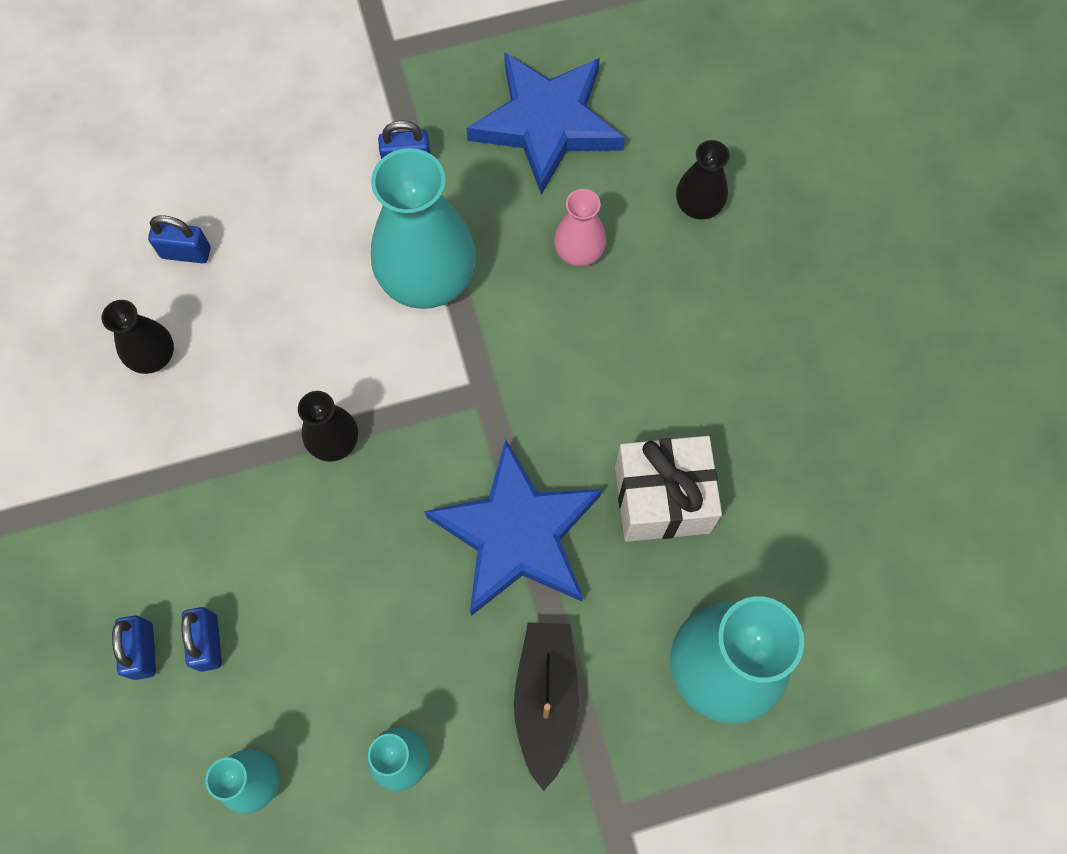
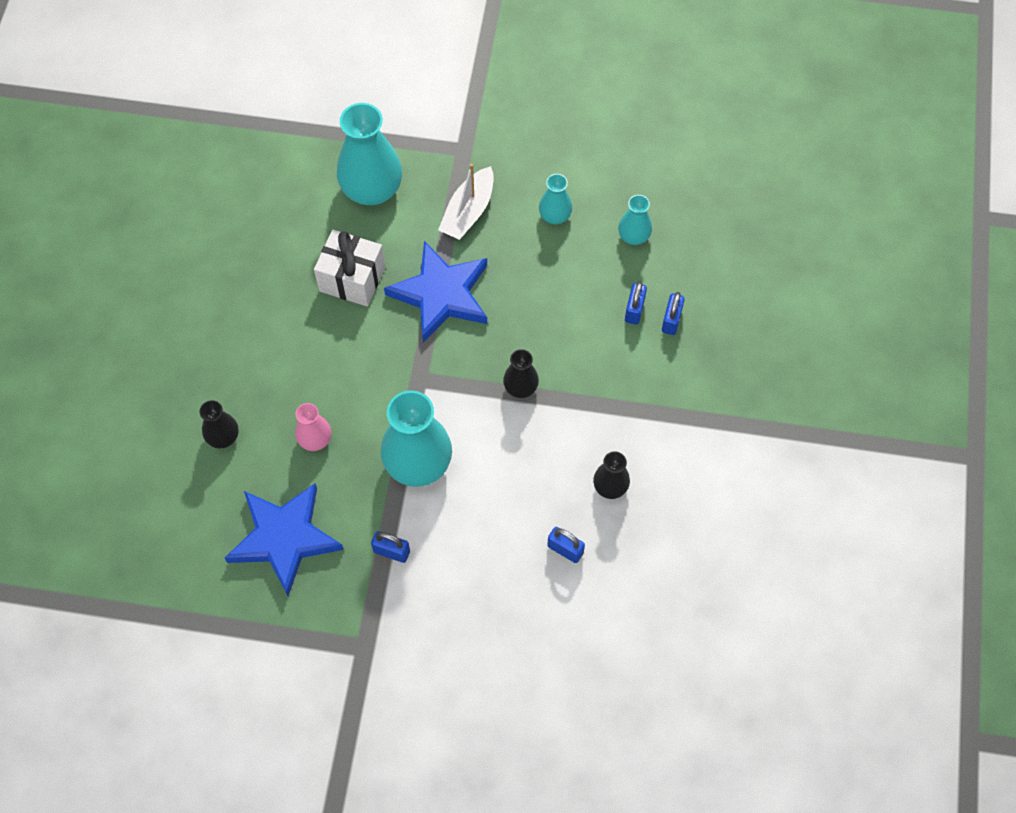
camera: 155 degrees left, 5 degrees down
black boat [514,622,579,791] -> white boat [438,164,494,240]

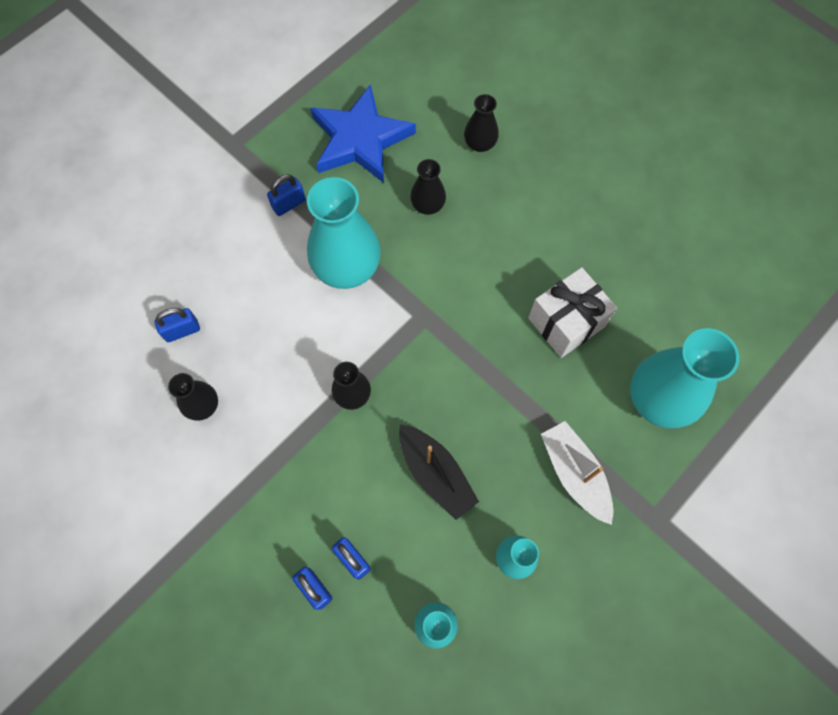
camera: 125 degrees right, 5 degrees up
pink vase [295,403,331,451] -> black vase [410,159,446,215]
blue star [384,241,487,343] -> none
none -> black boat [399,424,479,520]

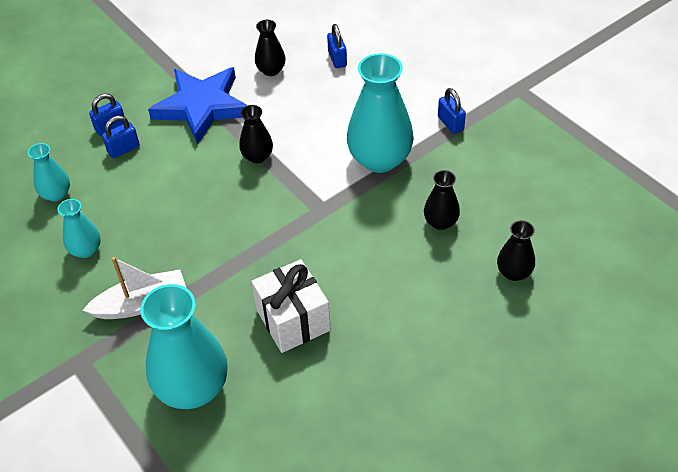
camera: 100 degrees right, 20 degrees down
blue star [310,84,416,183] -> blue star moved to [148,67,248,144]
black boat [399,424,479,520] -> none

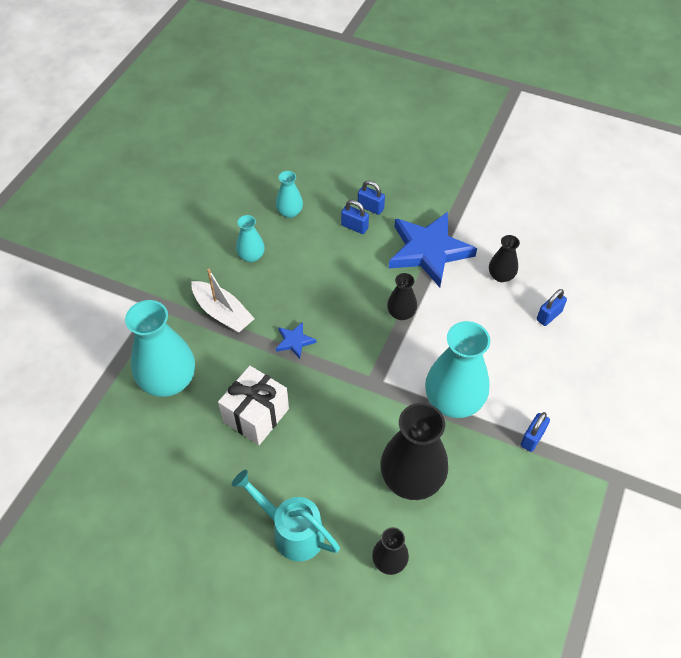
camera: 60 degrees right, 5 degrees up
black vase [424,170,460,230] -> black vase [380,403,448,500], size x1.95
none -> turquoise watering can [232,470,340,561]
none -> blue star [276,322,316,359]

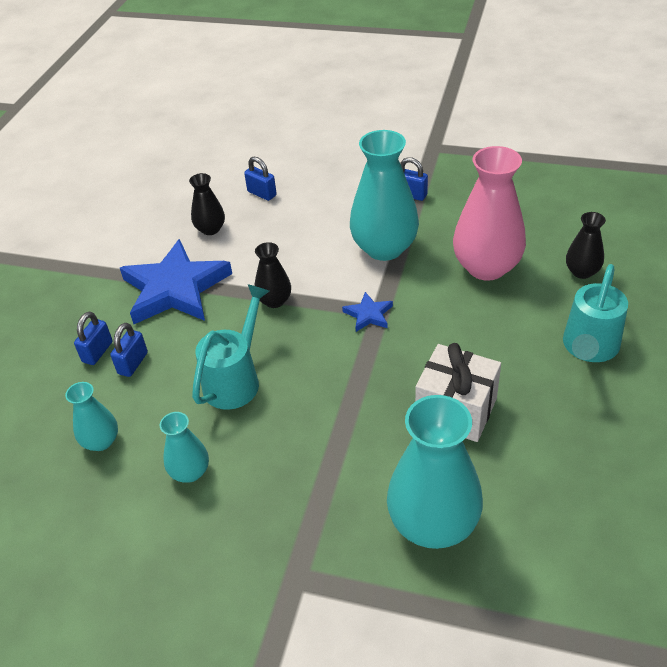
camera: 95 degrees left, 10 degrees down
white boat [191,269,255,333] -> none
blue star [276,322,316,359] -> blue star moved to [342,292,393,332]
black vase [380,403,448,500] -> pink vase [453,146,526,281]
none -> turquoise watering can [192,284,269,410]

